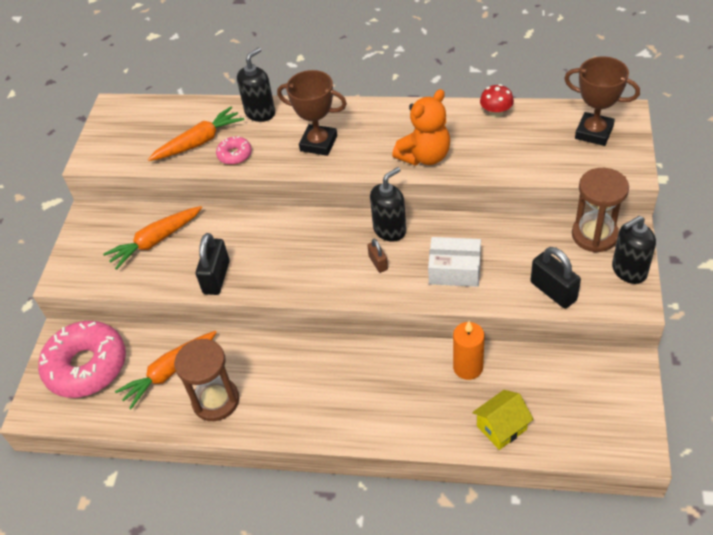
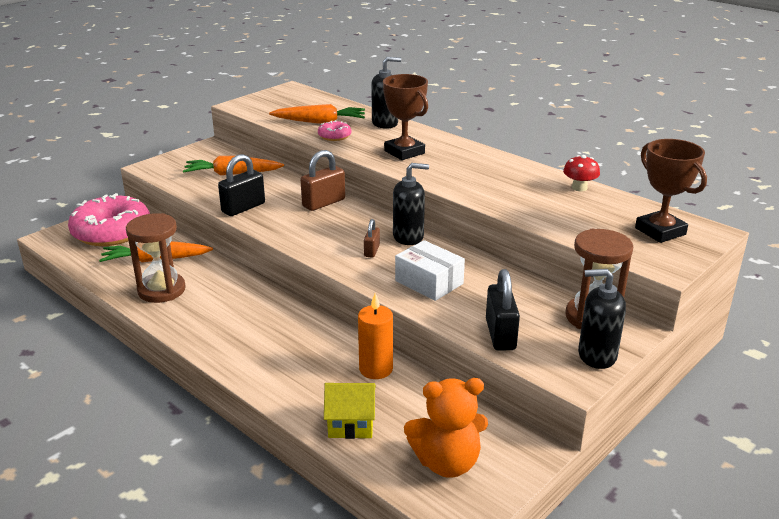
camera: 30 degrees right, 20 degrees down
orange teddy bear [392,89,450,166] -> orange teddy bear moved to [404,378,488,478]
none -> brown padlock [300,150,345,211]

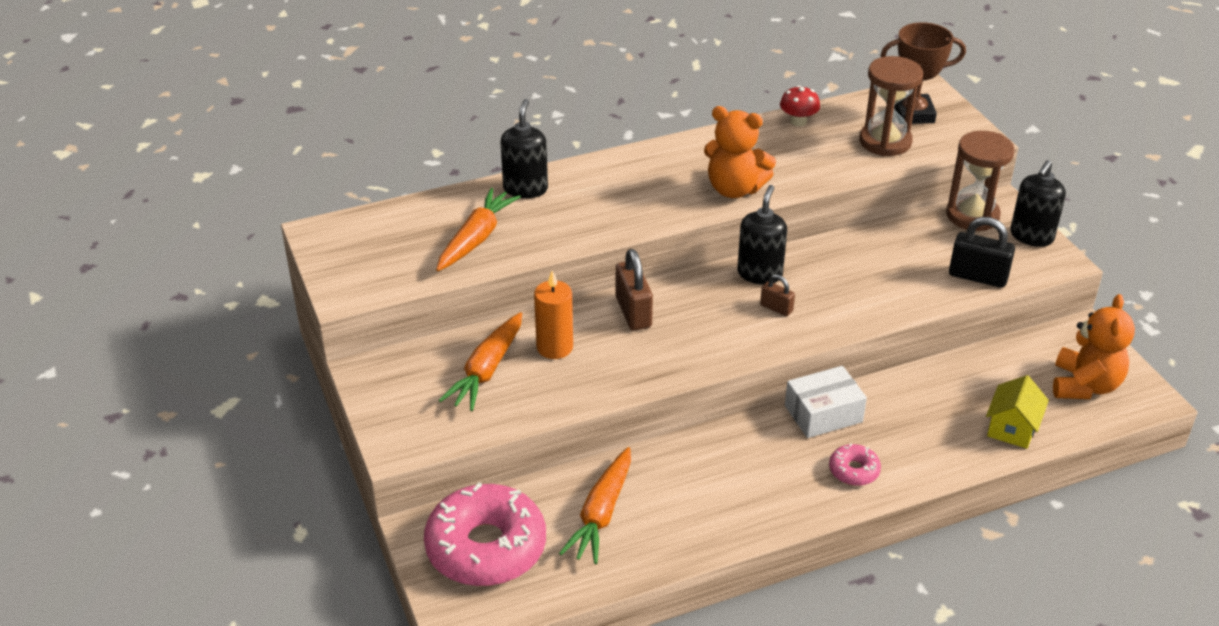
camera: 65 degrees left, 10 degrees up
brown hourglass [126,213,186,303] -> brown hourglass moved to [859,56,923,156]
black padlock [218,154,265,216] -> none
pink donut [318,120,351,141] -> pink donut moved to [829,444,881,486]
orange candle [358,293,393,379] -> orange candle moved to [534,270,573,359]
brown trophy [383,74,428,160] -> none
white box [395,240,465,301] -> white box moved to [785,366,867,438]
none -> orange teddy bear [704,106,776,198]

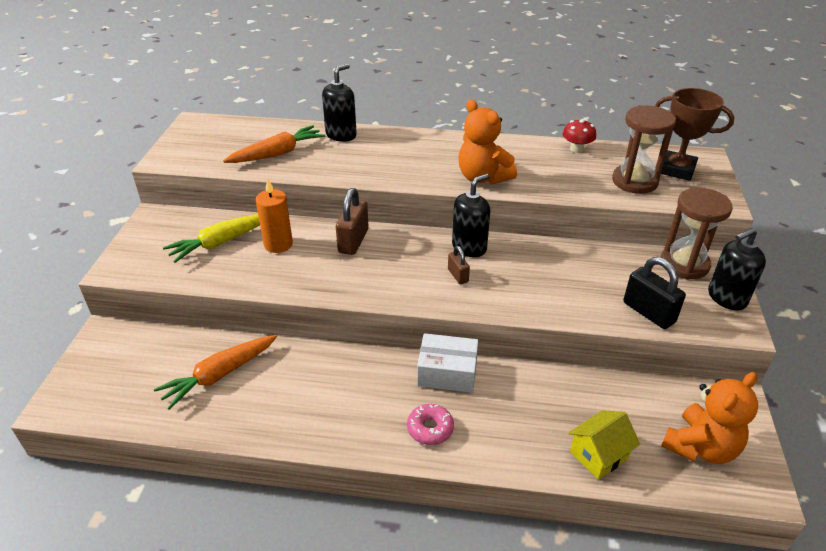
camera: 30 degrees right, 0 degrees up
pink donut [424,483,546,586] -> none
orange carrot [439,312,522,411] -> yellow carrot [163,214,260,263]

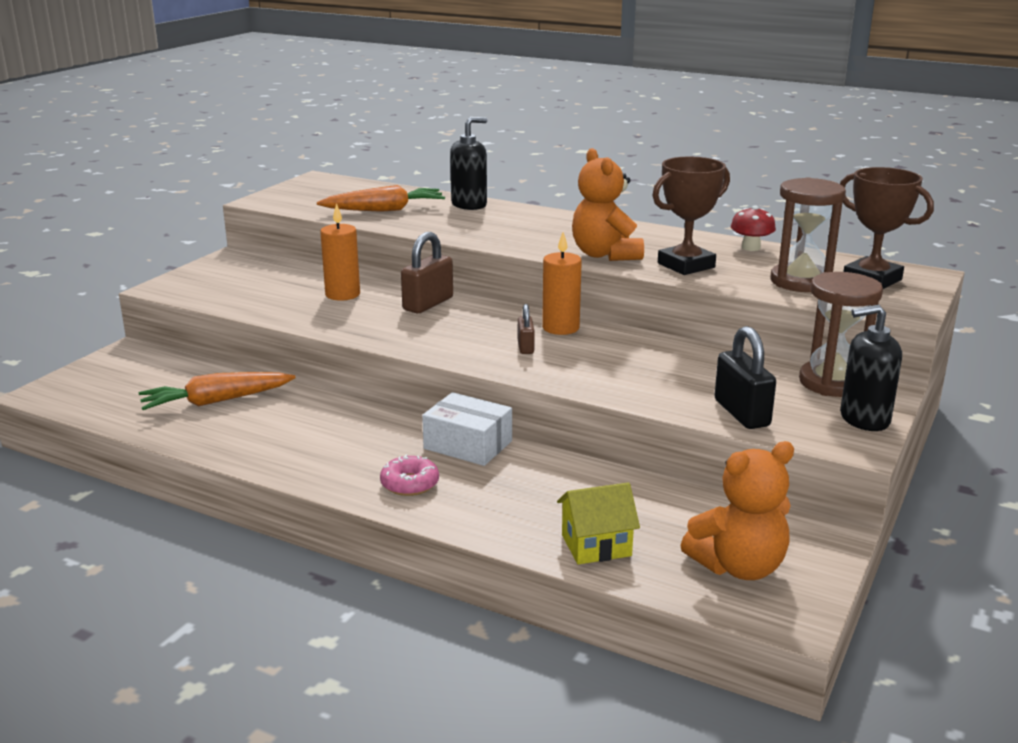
camera: 20 degrees right, 15 degrees down
yellow carrot [163,214,260,263] -> none
black soap dispenser [452,174,490,257] -> orange candle [542,232,582,335]
none -> brown trophy [653,157,730,275]

